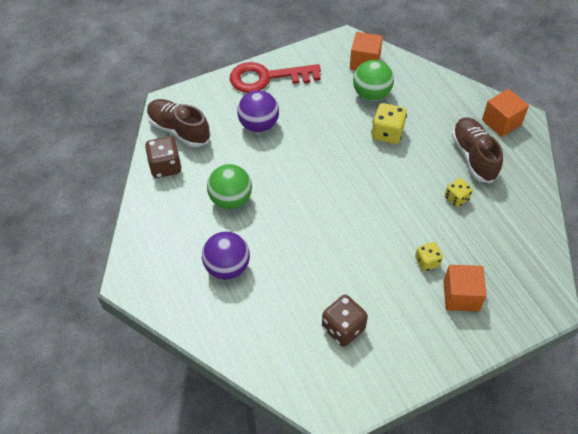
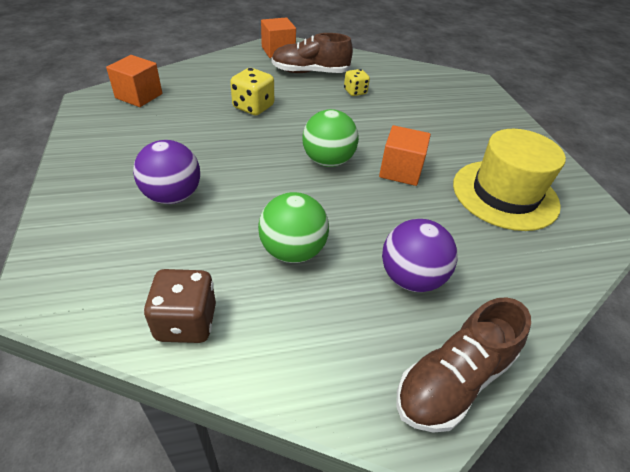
camera: 80 degrees left, 10 degrees down
brown shoe [147,99,211,147] -> brown shoe moved to [396,297,531,433]
red key [230,62,321,93] -> none
brown dice [322,295,368,347] -> yellow hat [453,129,566,231]
green ball [353,60,394,101] -> green ball moved to [302,109,359,167]
yellow dice [415,242,443,271] -> none
orange cube [443,265,487,312] -> orange cube moved to [379,125,431,186]

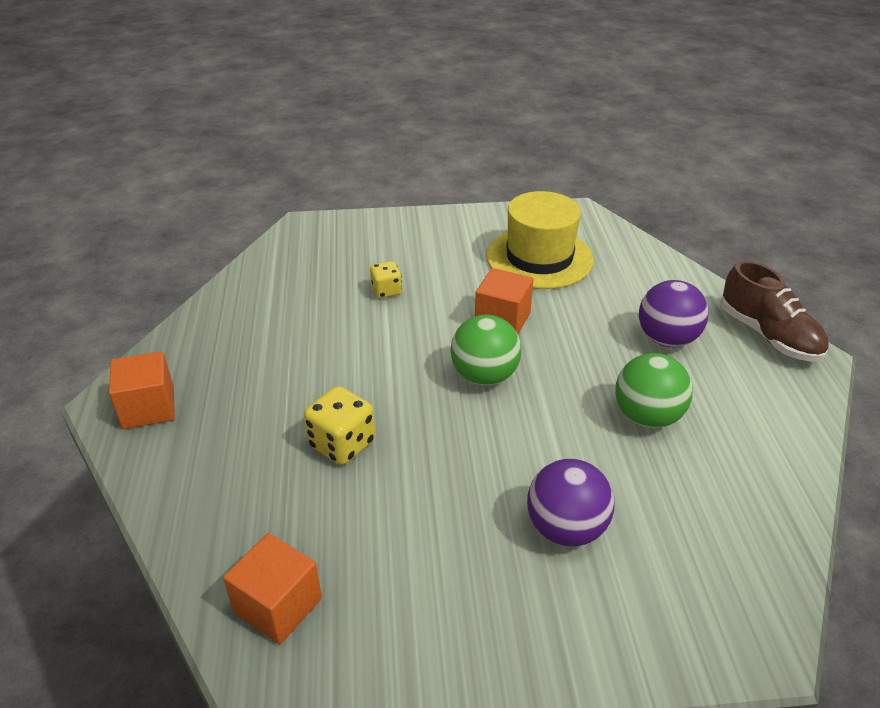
camera: 80 degrees left, 5 degrees down
brown dice [144,269,216,343] -> none
brown shoe [272,33,353,73] -> none
yellow dice [344,69,370,96] -> yellow dice moved to [370,261,402,298]

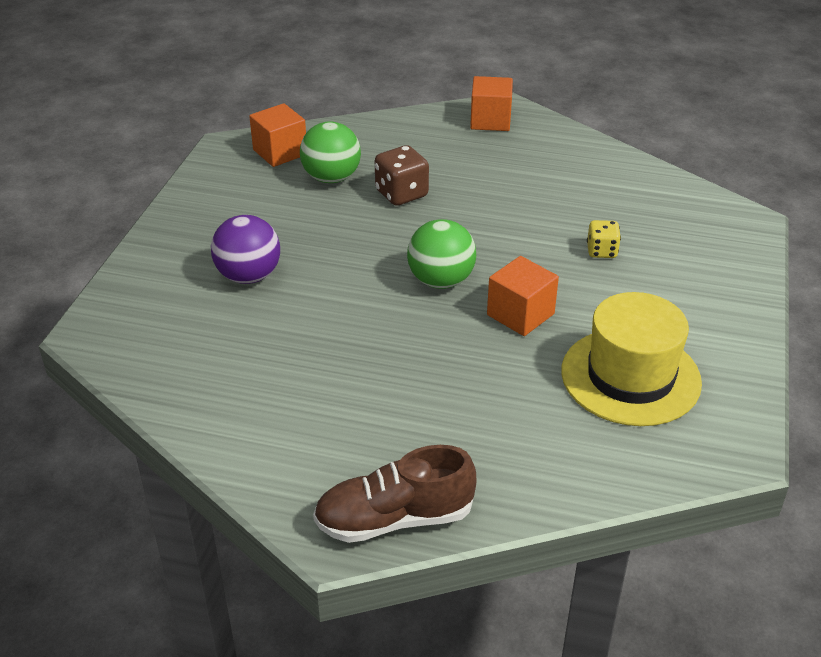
camera: 110 degrees right, 0 degrees up
yellow dice [304,386,375,465] -> brown dice [375,145,429,206]
green ball [615,353,693,428] -> green ball moved to [300,121,361,183]
purple ball [639,280,709,347] -> none

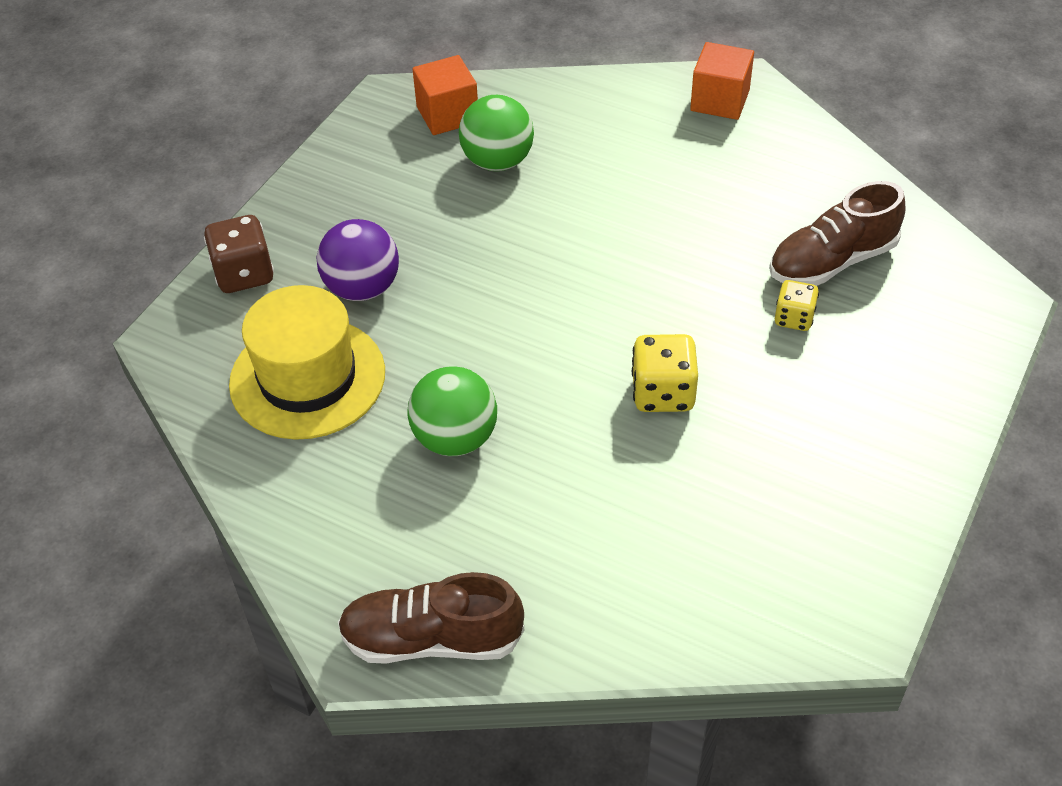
camera: 15 degrees right, 10 degrees up
brown dice [375,145,429,206] -> brown dice moved to [204,215,274,293]
green ball [407,219,476,289] -> green ball moved to [408,366,497,456]
orange cube [487,256,559,336] -> yellow dice [632,334,698,412]
yellow hat [561,292,702,426] -> yellow hat moved to [229,285,385,440]
none -> brown shoe [769,181,905,286]

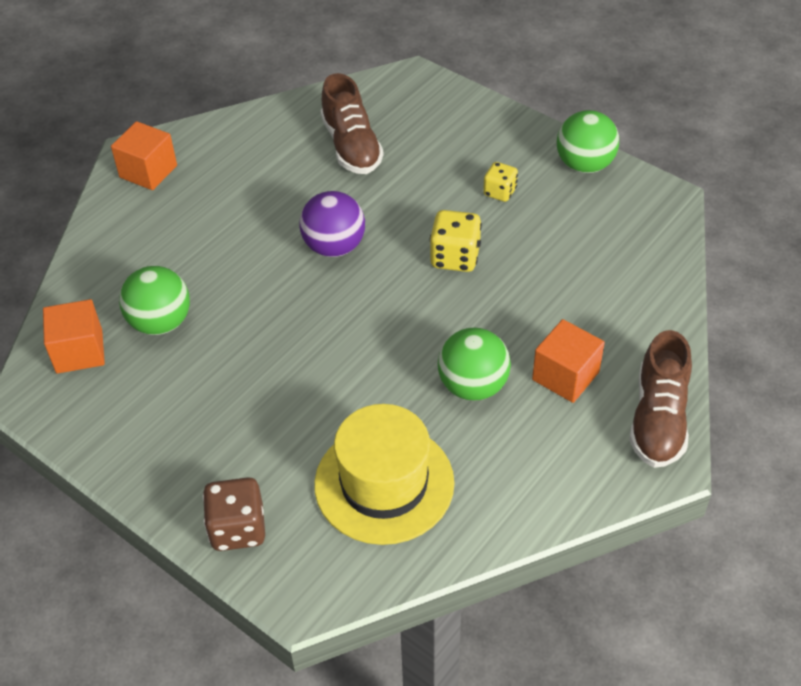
camera: 80 degrees left, 0 degrees up
purple ball [316,219,399,301] -> purple ball moved to [300,191,365,257]
yellow dice [775,280,819,331] -> yellow dice moved to [483,162,518,202]
none -> orange cube [532,319,605,403]
none -> green ball [557,110,619,173]

